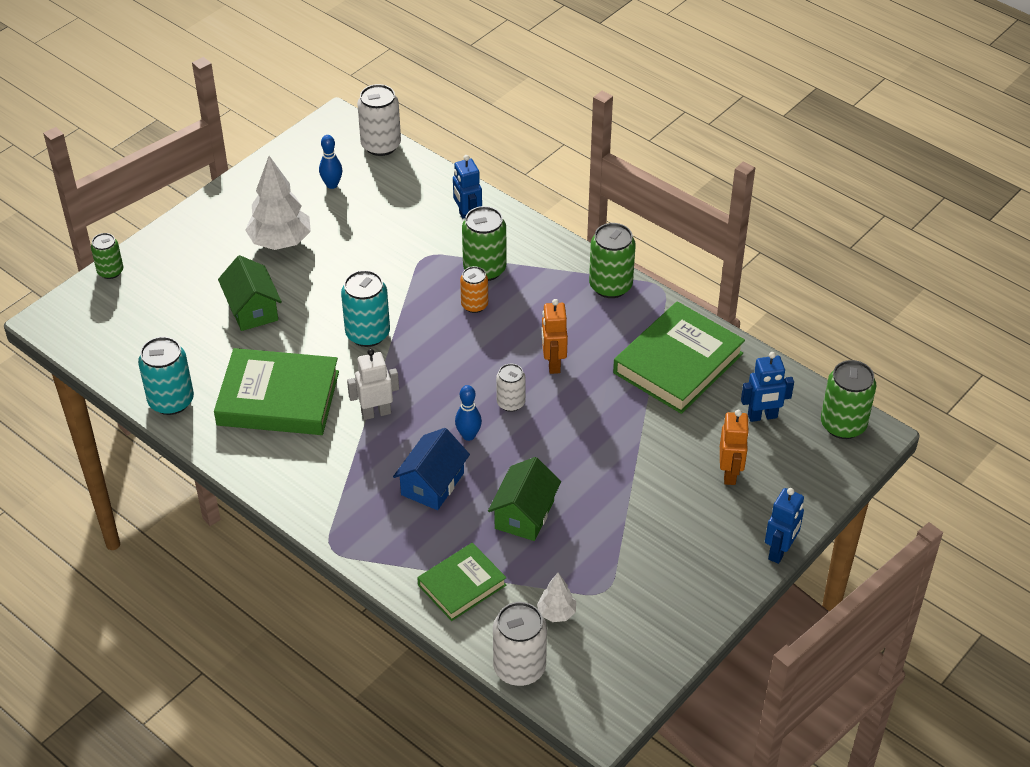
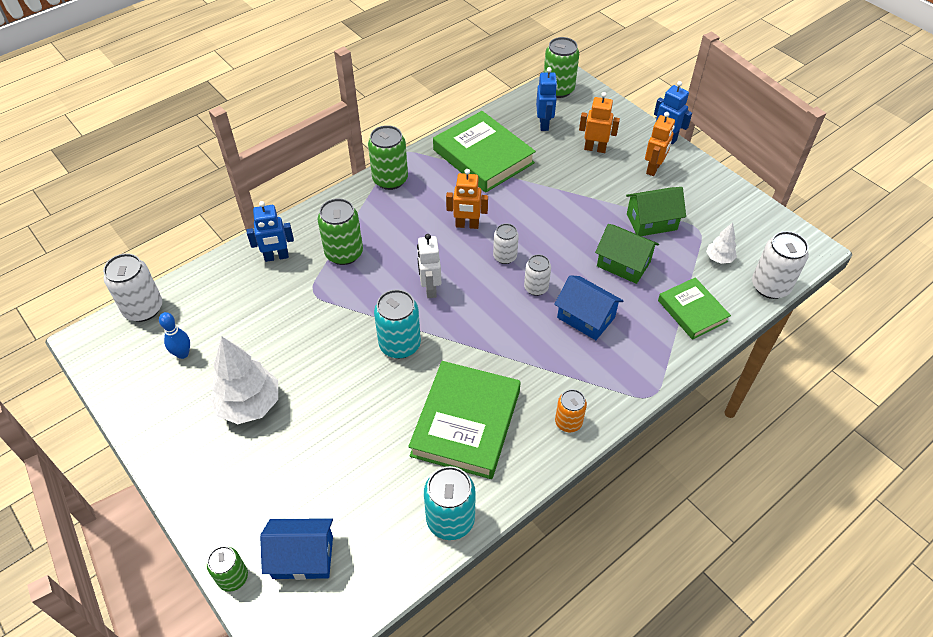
camera: 80 degrees left, 5 degrees up
green house [218,255,282,331] -> green house moved to [626,187,686,236]
white robot [347,349,399,420] -> white robot moved to [417,234,441,298]
blue bowling pin [455,385,482,441] -> white can [524,254,551,296]
orange can [460,266,488,313] -> orange can moved to [555,389,587,432]
none -> blue house [260,518,333,580]
none -> orange robot [645,112,675,176]

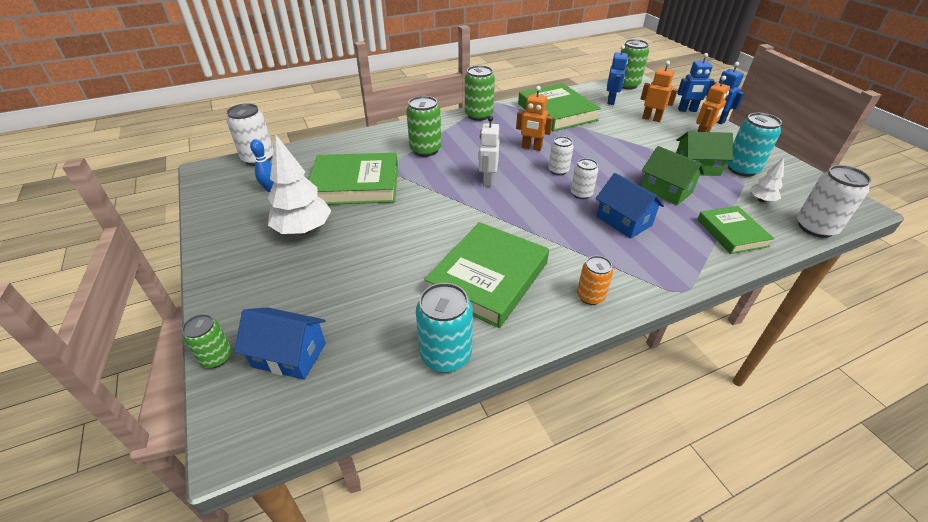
camera: 15 degrees right, 10 degrees down
blue robot [247,201,294,262] -> blue robot moved to [677,53,715,112]
turquoise can [374,289,421,359] -> turquoise can moved to [727,113,782,177]
none -> green book [309,153,398,205]

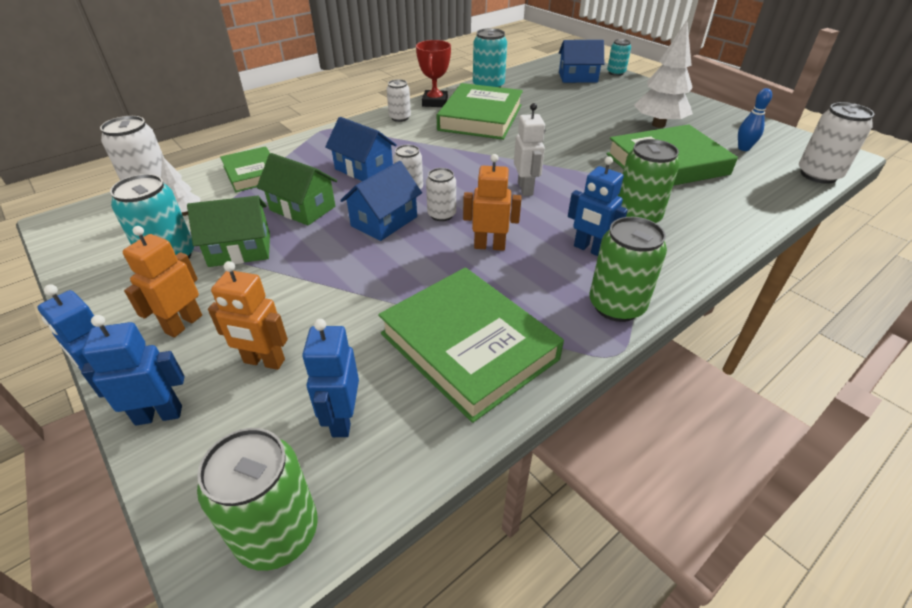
camera: 165 degrees right, 0 degrees up
green can [182,314,232,368] -> turquoise can [607,39,631,76]
orange can [577,256,613,305] -> white can [387,79,411,122]
none -> blue house [340,161,422,241]
none -> red trophy [416,40,451,107]
none -> blue robot [568,156,628,256]

